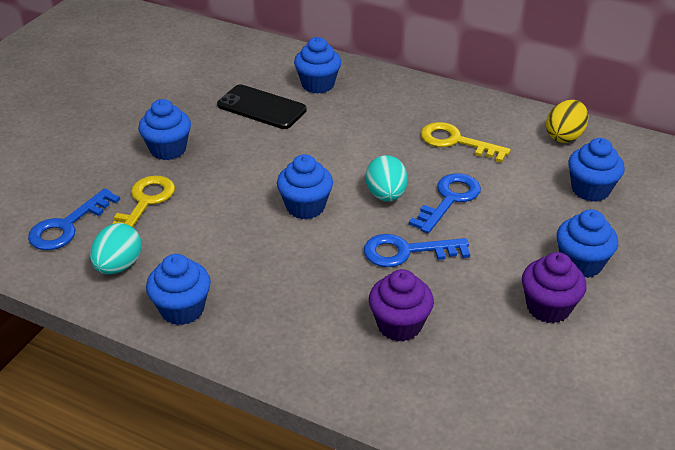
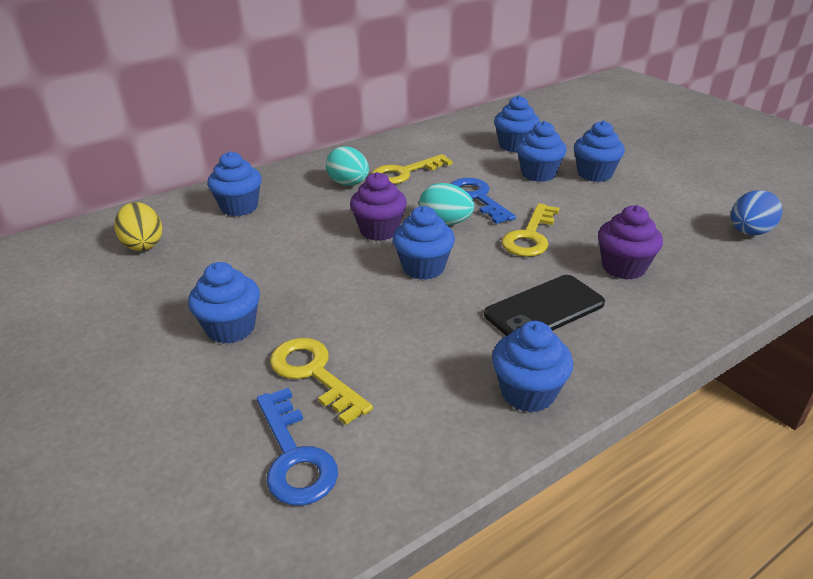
camera: 60 degrees left, 5 degrees down
turquoise egg [90,223,142,274] -> turquoise egg moved to [326,146,369,186]
black phone [217,84,307,129] -> black phone moved to [484,275,605,336]
blue key [364,234,470,267] -> yellow key [501,203,560,257]
purple cupcake [522,252,587,324] -> purple cupcake moved to [350,172,407,241]
yellow egg [546,100,588,143] -> yellow egg moved to [114,202,162,251]
none -> blue cupcake [516,121,567,182]
none -> blue egg [731,190,783,235]

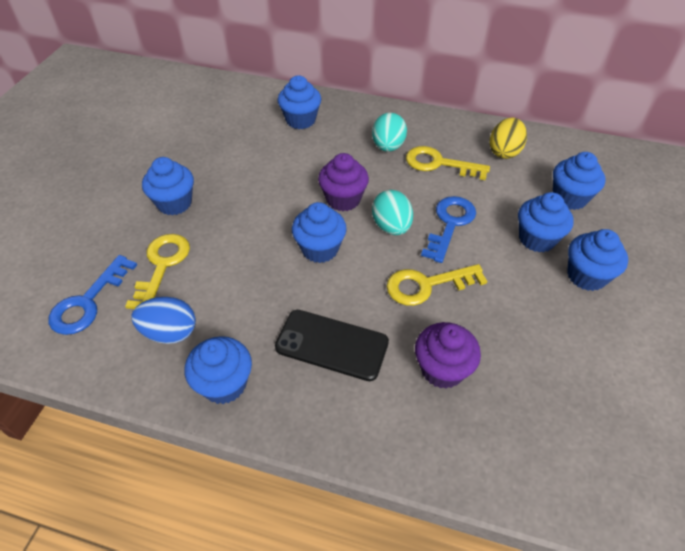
camera: 50 degrees right, 15 degrees up
yellow egg [114,202,162,251] -> yellow egg moved to [490,117,527,159]
blue egg [731,190,783,235] -> blue egg moved to [131,297,196,344]

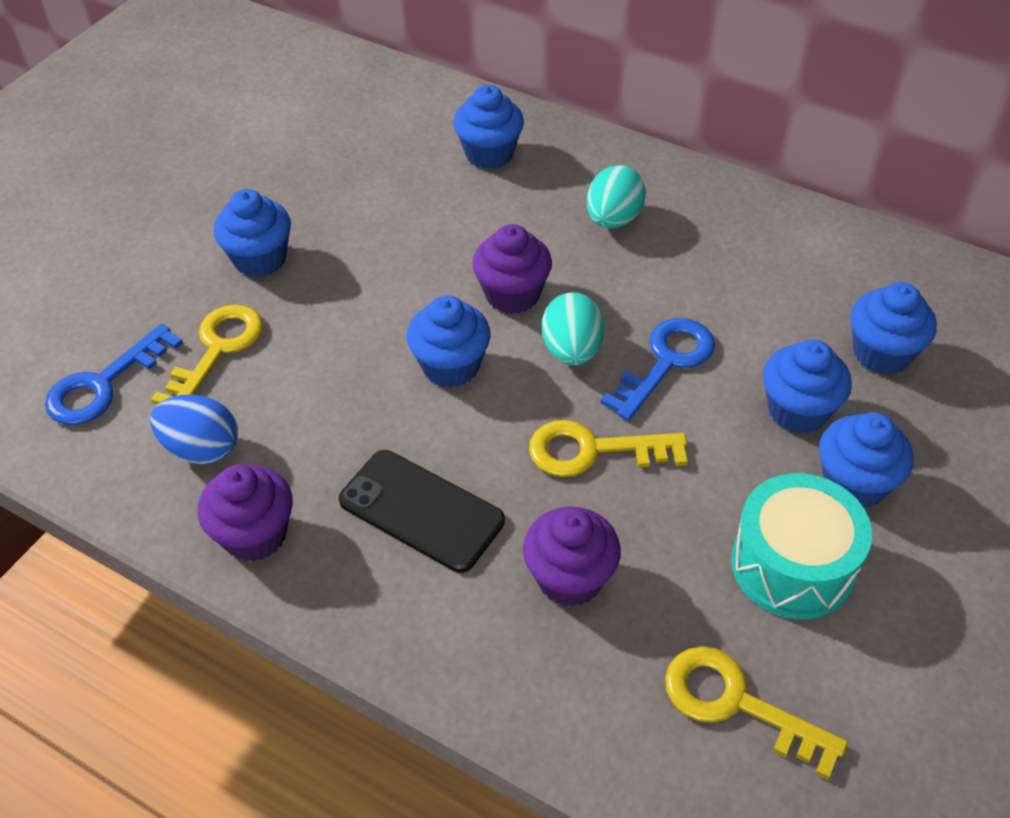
camera: 15 degrees right, 0 degrees up
blue cupcake [185,336,252,404] -> purple cupcake [198,465,293,562]
yellow key [406,146,490,180] -> yellow key moved to [665,646,848,779]
yellow egg [490,117,527,159] -> none
none -> turquoise drum [731,473,872,619]

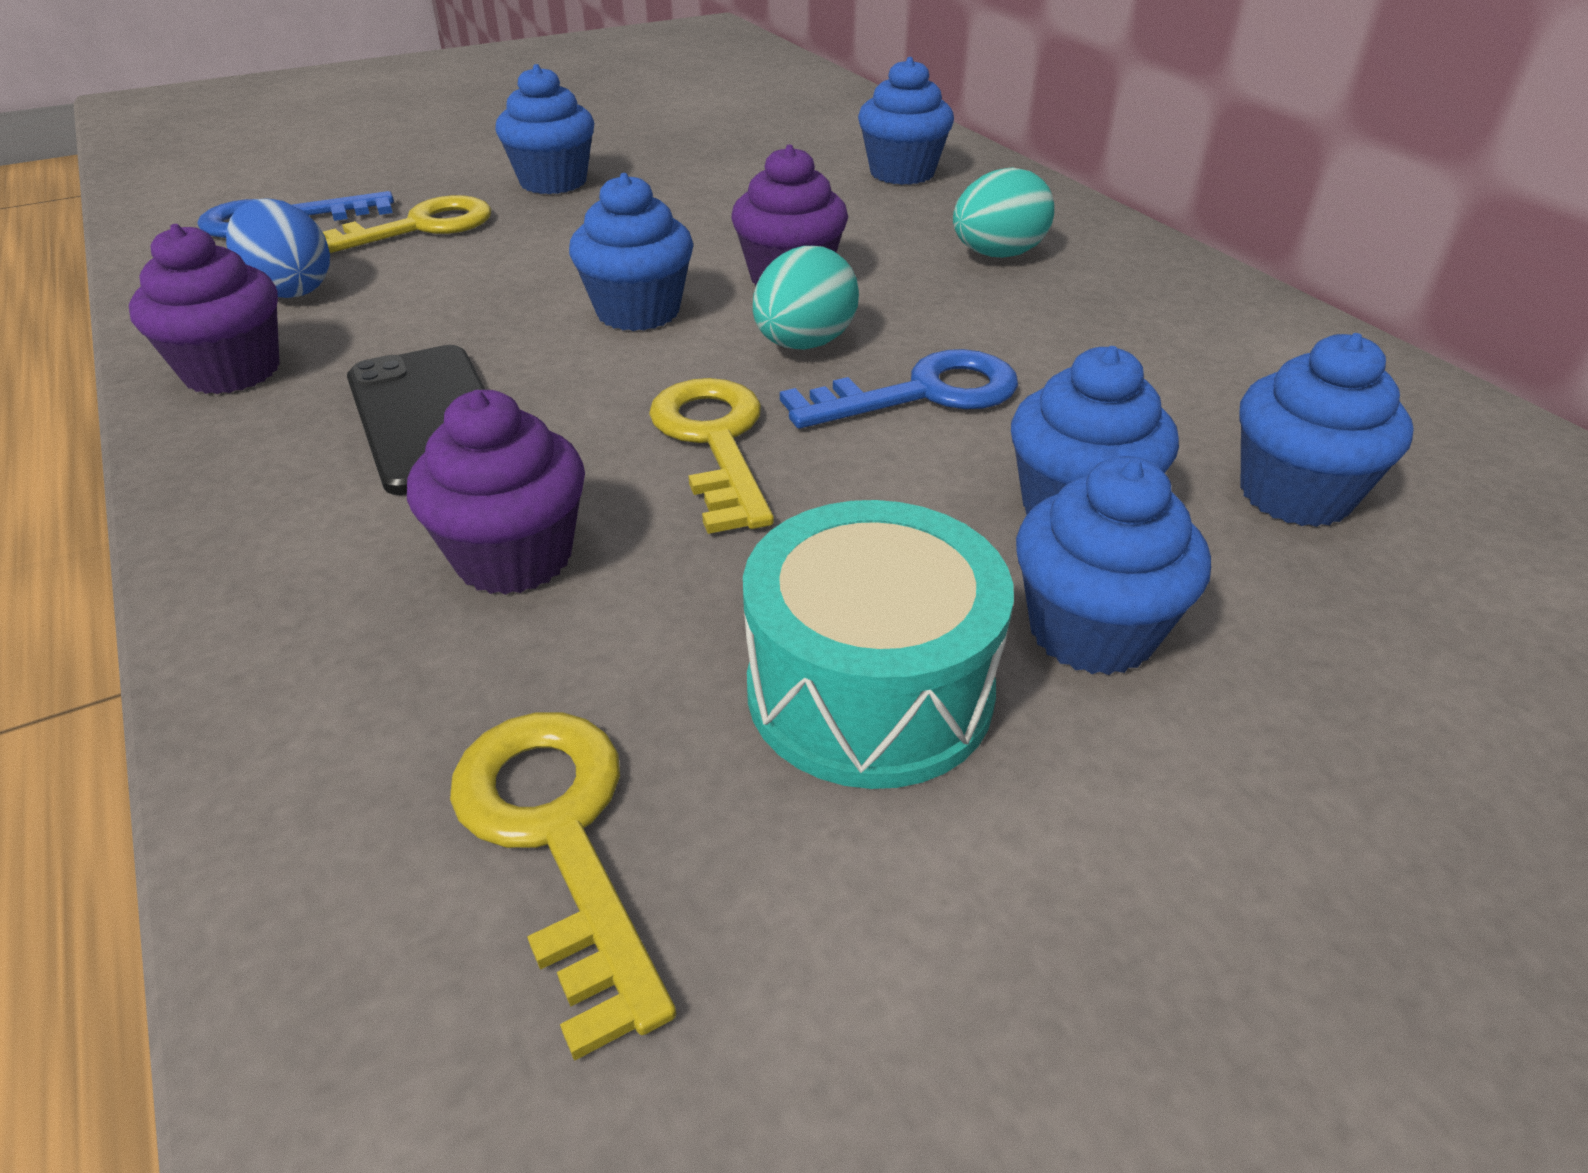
camera: 30 degrees right, 10 degrees down
yellow key [529,420,687,477] -> yellow key turned 45 degrees clockwise [649,378,774,534]

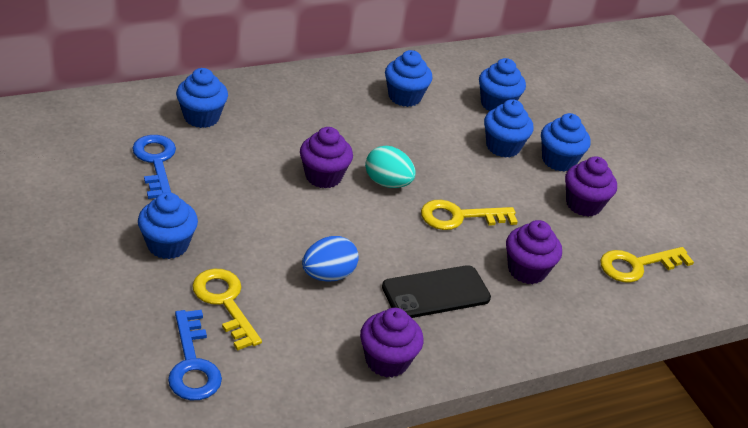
camera: 90 degrees left, 0 degrees up
blue egg [226,198,330,298] -> blue egg moved to [302,236,359,281]
blue cupcake [569,173,693,331] -> blue cupcake moved to [385,50,433,107]
turquoise drum [743,500,1014,789] -> purple cupcake [565,156,617,217]
blue key [780,349,1018,429] -> blue key moved to [132,135,176,199]
turquoise egg [953,167,1054,258] -> none

